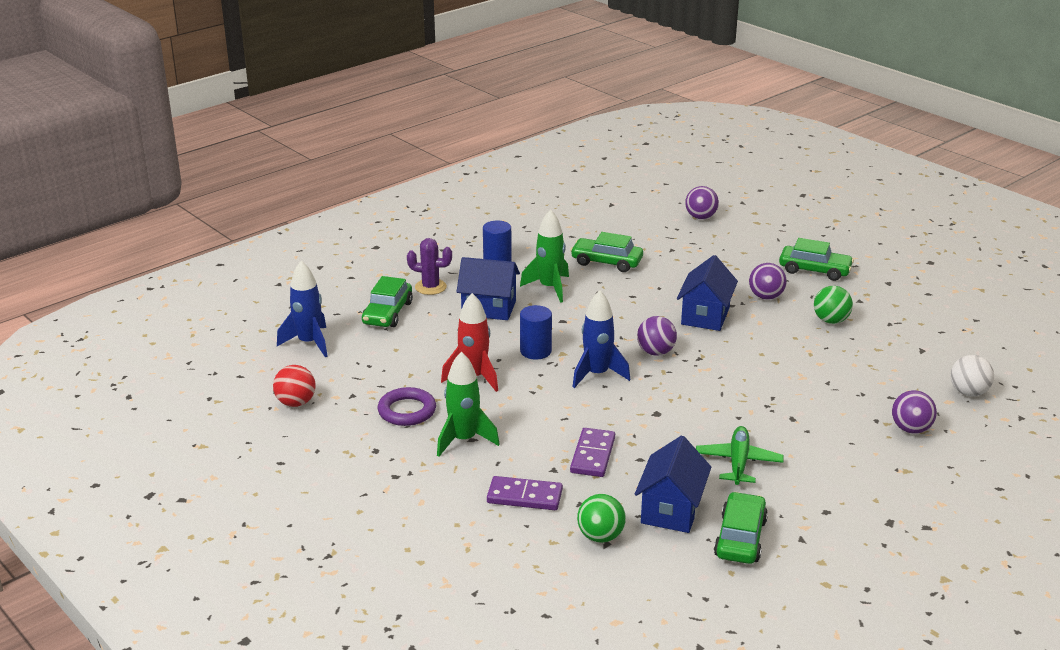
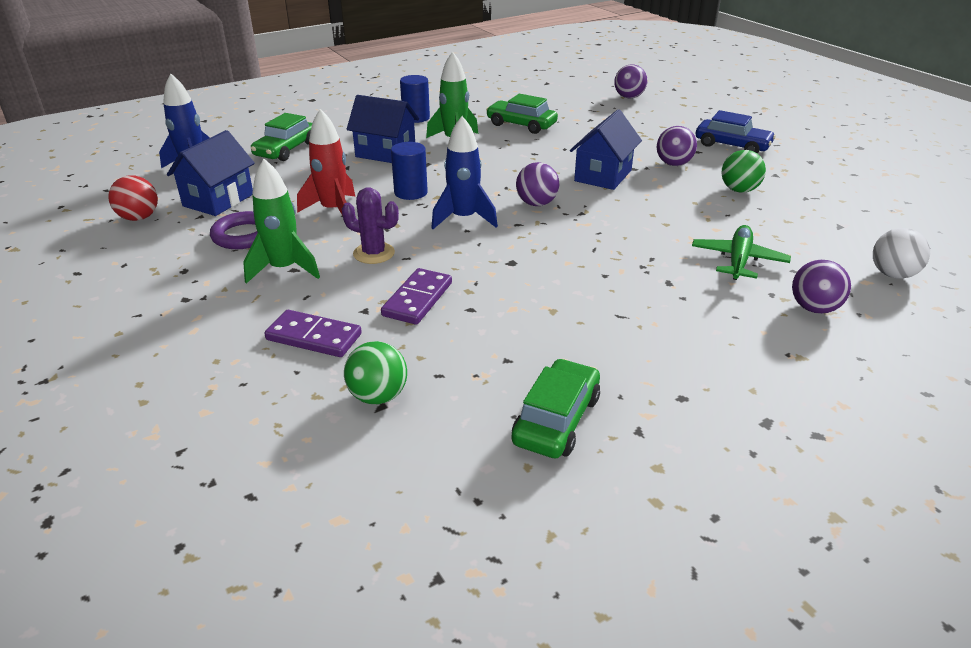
camera: 10 degrees right, 5 degrees up
purple cactus [407,238,452,295] -> purple cactus moved to [342,187,399,264]
blue house [635,436,711,533] -> blue house moved to [167,130,255,216]
green plane [696,426,784,485] -> green plane moved to [692,225,791,280]
green car [779,238,854,281] -> blue car [696,110,776,153]

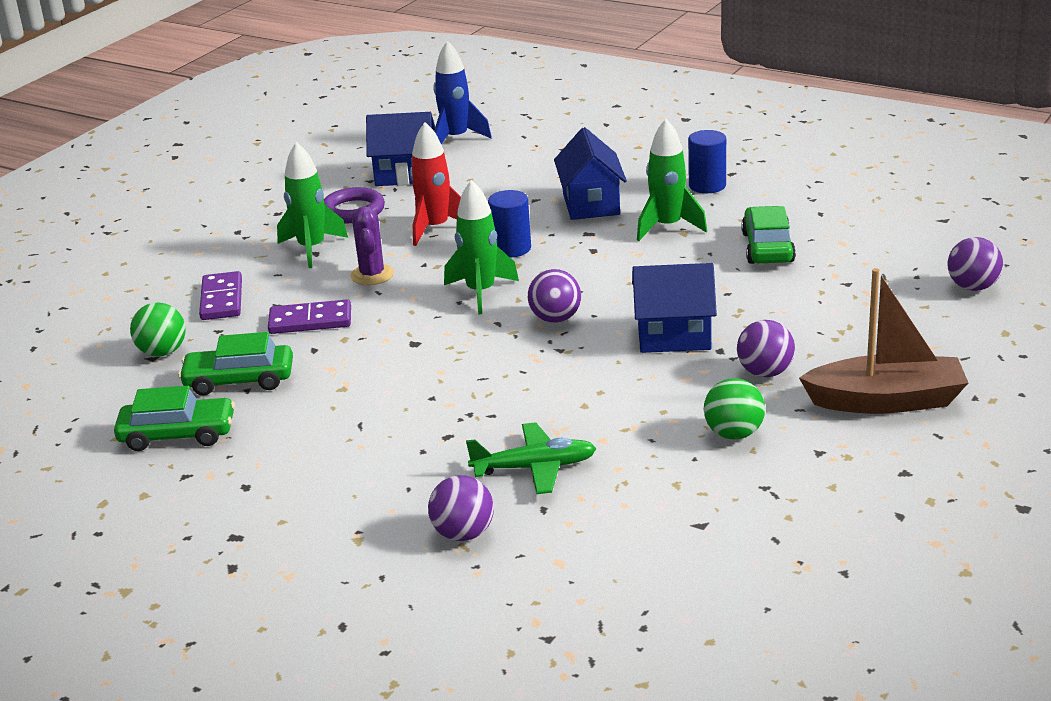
camera: 65 degrees right, 5 degrees down
red ball [108,175,158,221] -> none
green car [251,113,312,161] -> green car moved to [178,332,293,396]
blue rocket [431,116,498,229] -> green rocket [444,180,519,314]
blue car [696,110,776,153] -> brown boat [799,268,968,414]
white ball [873,228,930,278] -> none

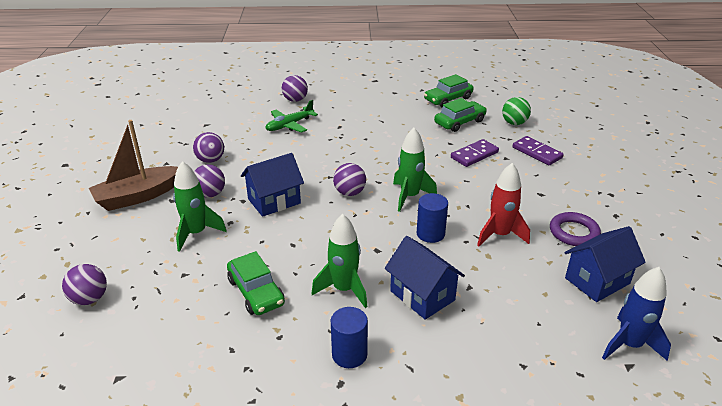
camera: 145 degrees right, 5 degrees up
green rocket [277,142,348,268] -> green rocket moved to [173,161,227,252]
purple cactus [350,206,394,285] -> none
green ball [704,378,765,439] -> purple ball [193,132,224,163]

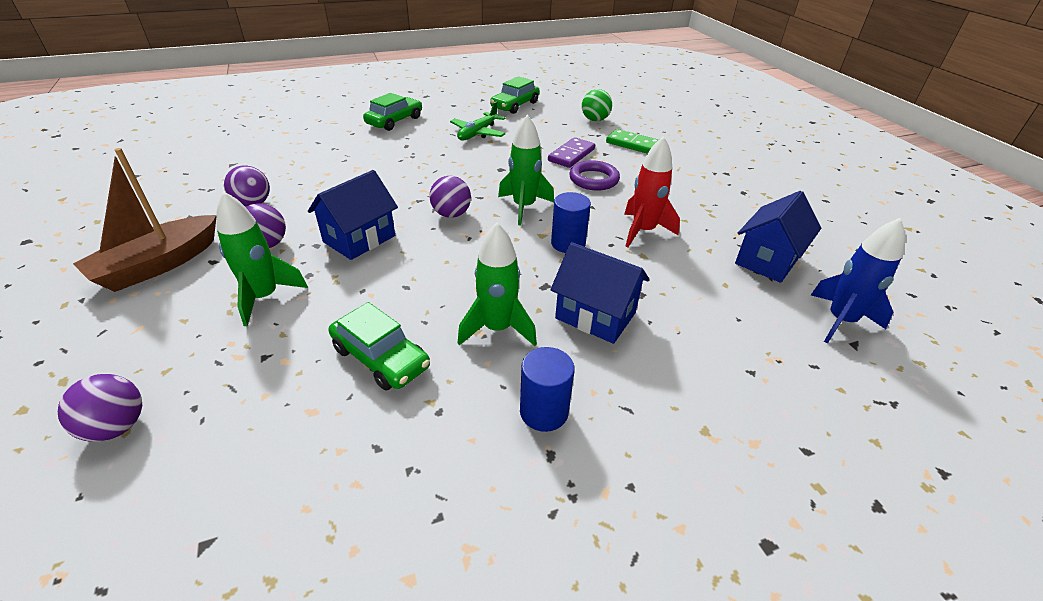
camera: 20 degrees left, 5 degrees up
green plane [265,100,318,133] -> green plane moved to [450,101,506,140]
purple ball [282,75,308,102] -> none
green car [434,98,487,132] -> green car moved to [363,93,422,131]
purple domino [512,136,564,165] -> green domino [606,129,659,154]
purple ring [550,212,601,246] -> purple ring moved to [569,160,620,191]

